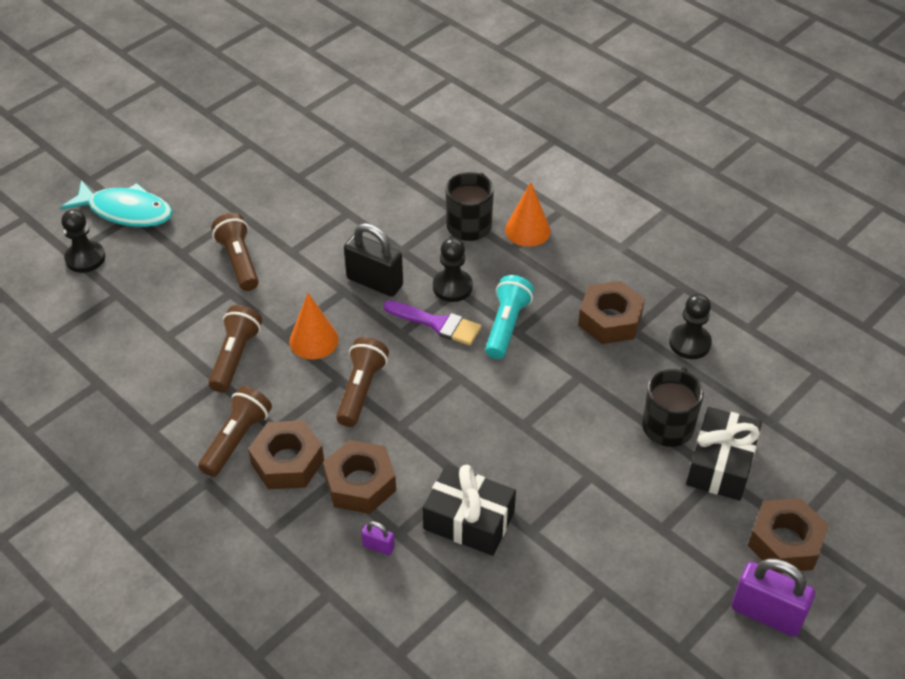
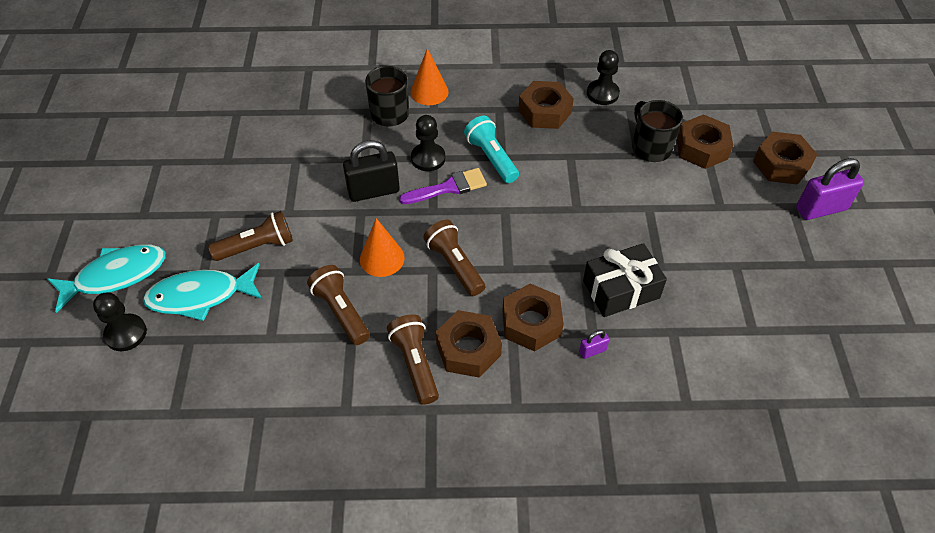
camera: 45 degrees left, 5 degrees up
brown flashlight [211,213,259,291] -> brown flashlight turned 135 degrees clockwise [208,211,293,261]
black gift [686,407,762,501] -> brown nut [677,114,733,169]
none -> turquoise fish [143,263,262,321]

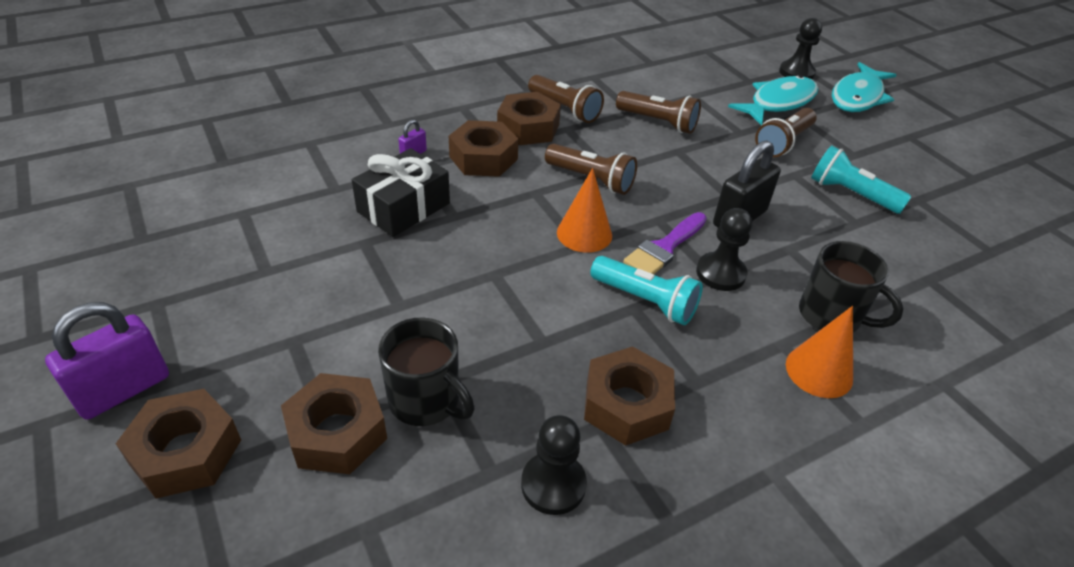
camera: 150 degrees right, 10 degrees down
orange cone [360,218,404,277] -> orange cone moved to [557,168,612,253]
none -> turquoise flashlight [811,145,911,214]

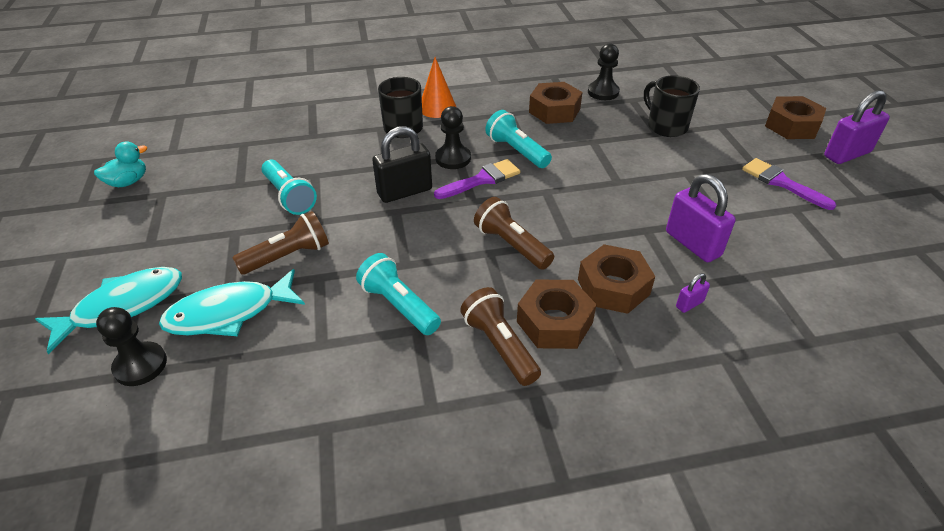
camera: 160 degrees left, 0 degrees up
brown nut [281,373,387,474] -> none
black gift [352,148,450,237] -> purple padlock [666,174,736,262]
orange cone [557,168,612,253] -> none
brown flashlight [616,91,701,134] -> turquoise flashlight [356,253,441,335]
none -> turquoise duck [94,141,147,187]
none -> purple brush [742,158,837,210]

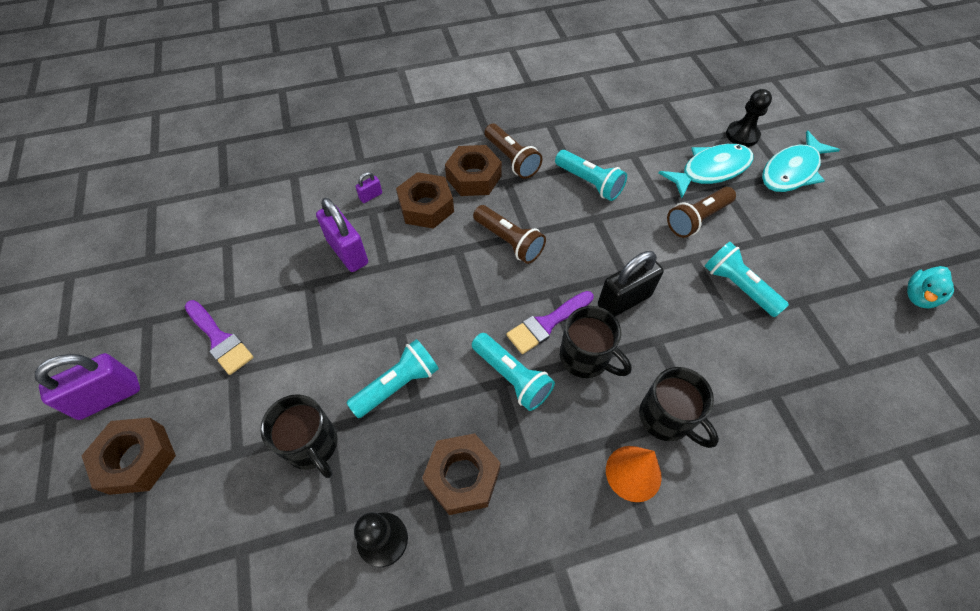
camera: 175 degrees right, 15 degrees up
black pawn [435,106,471,169] -> black mug [560,306,632,378]
none -> turquoise flashlight [347,339,439,418]

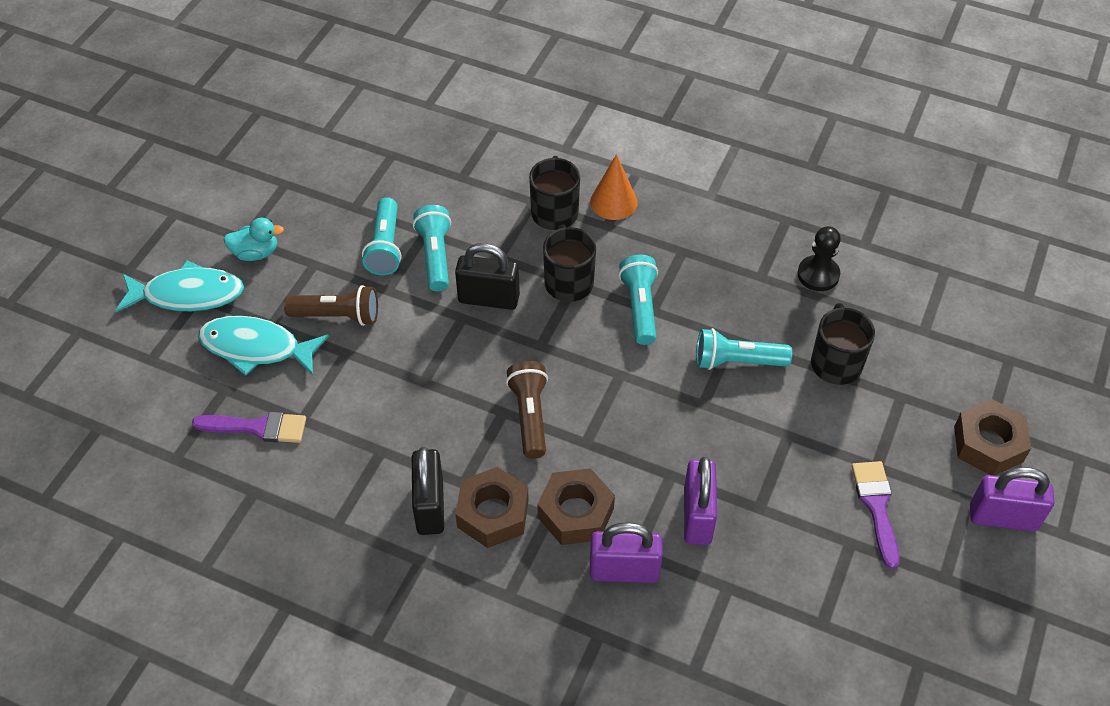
camera: 140 degrees left, 5 degrees down
purple padlock [356,172,382,203] -> purple padlock [590,522,663,583], size x2.14
brown nut [422,433,501,515] -> none
brown flashlight [484,124,543,179] -> black padlock [412,447,444,535]
purple brush [506,291,594,354] -> purple brush moved to [192,412,306,443]
turquoise flashlight [555,150,627,201] -> turquoise flashlight moved to [413,205,451,291]
black pawn [726,89,772,147] -> none
turquoise duck [907,266,954,309] -> turquoise duck moved to [224,218,284,261]

